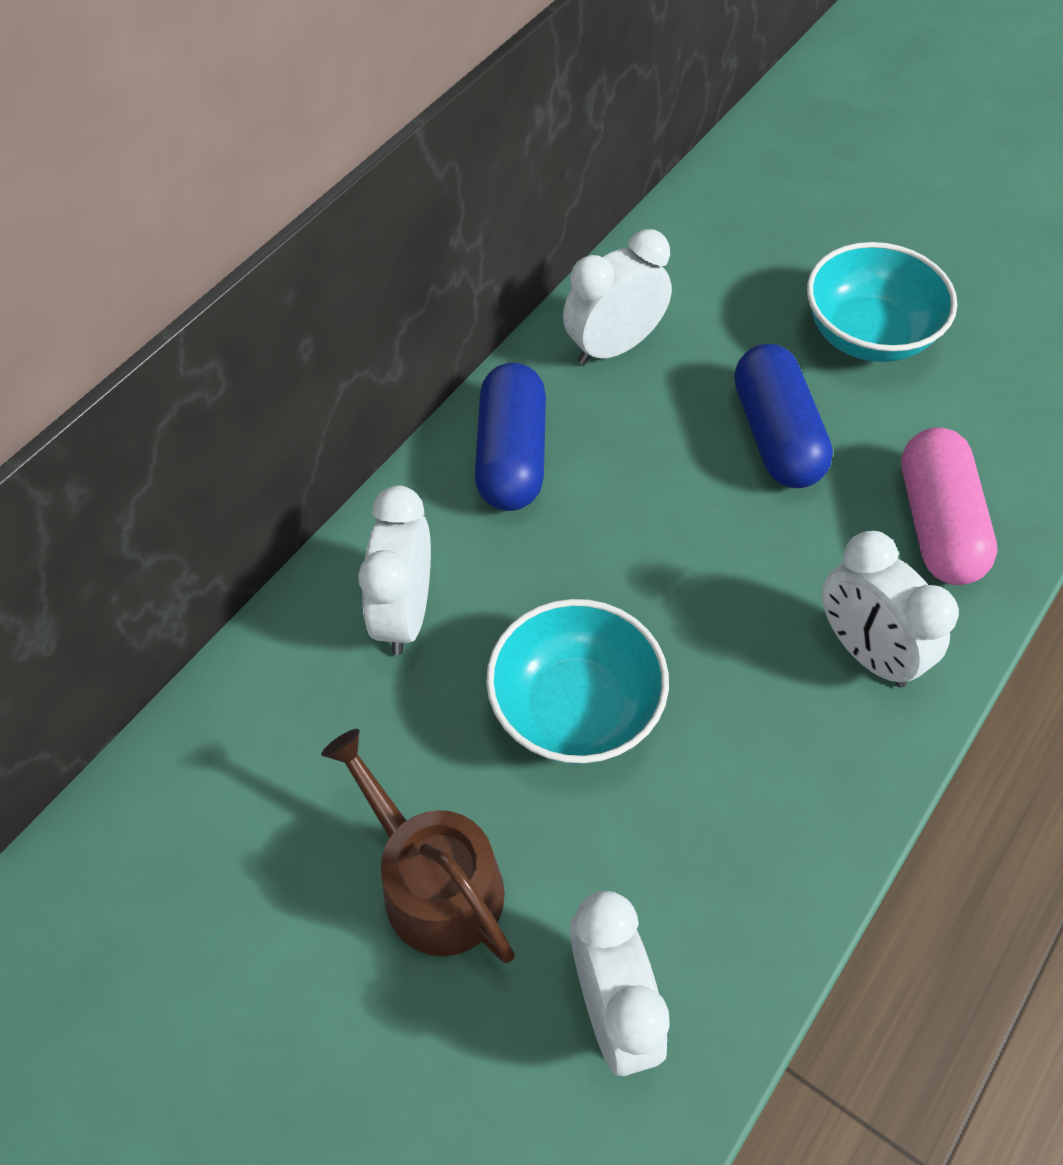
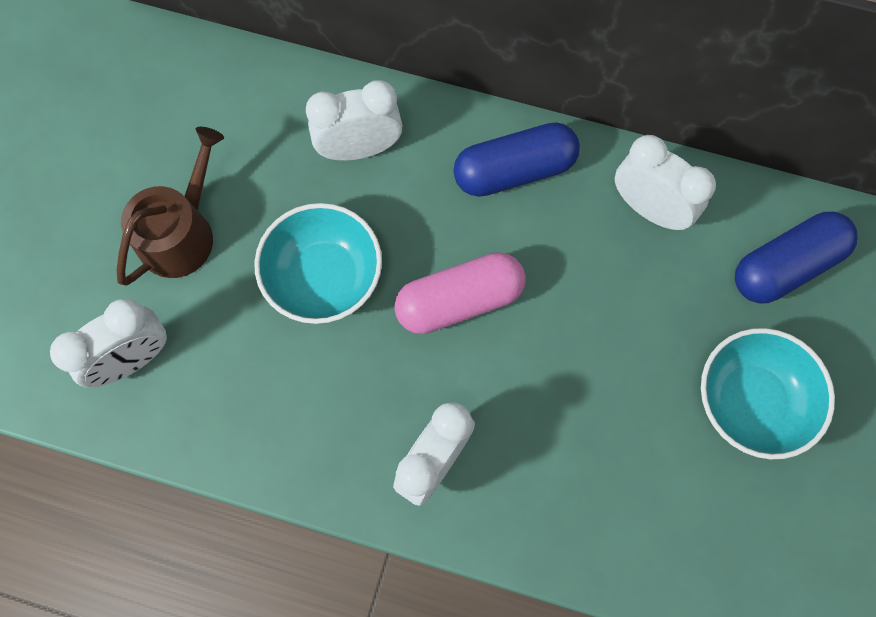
camera: 70 degrees right, 15 degrees up
blue capsule [734,344,833,488] -> blue capsule moved to [735,212,858,304]
pink capsule [901,427,997,585] -> pink capsule moved to [394,252,526,334]

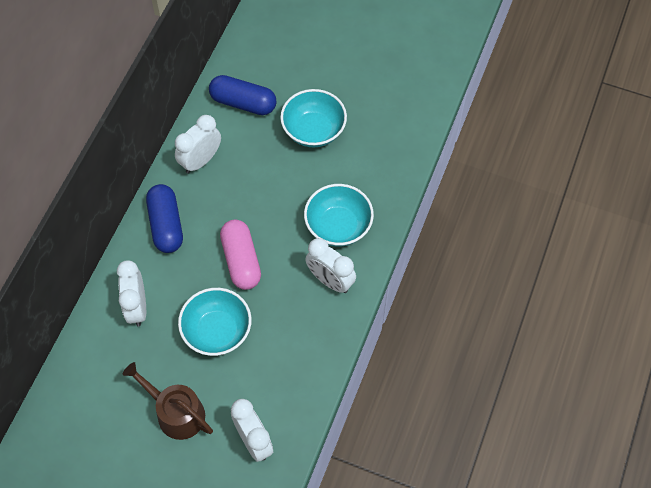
camera: 85 degrees left, 10 degrees down
blue capsule [735,212,858,304] -> blue capsule turned 45 degrees counterclockwise [209,75,277,115]
none -> turquoise bowl [304,184,374,247]

